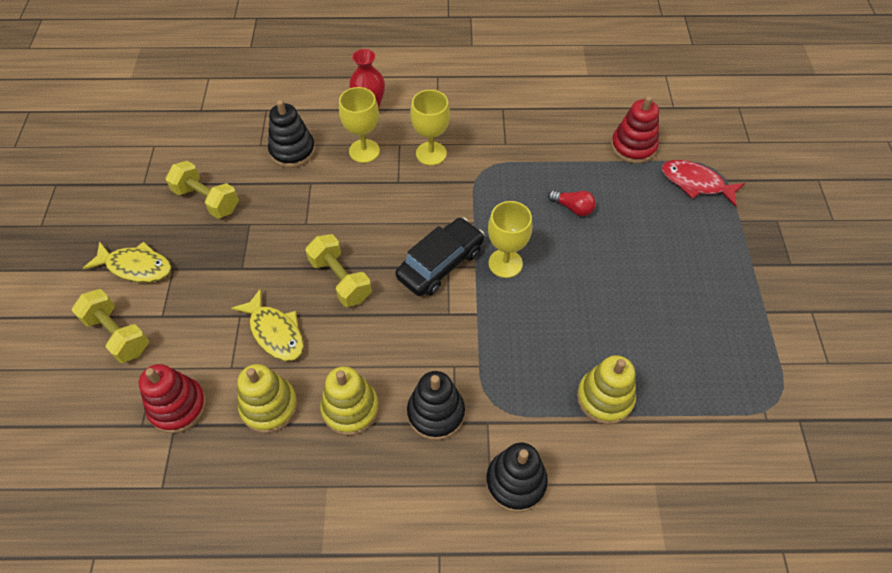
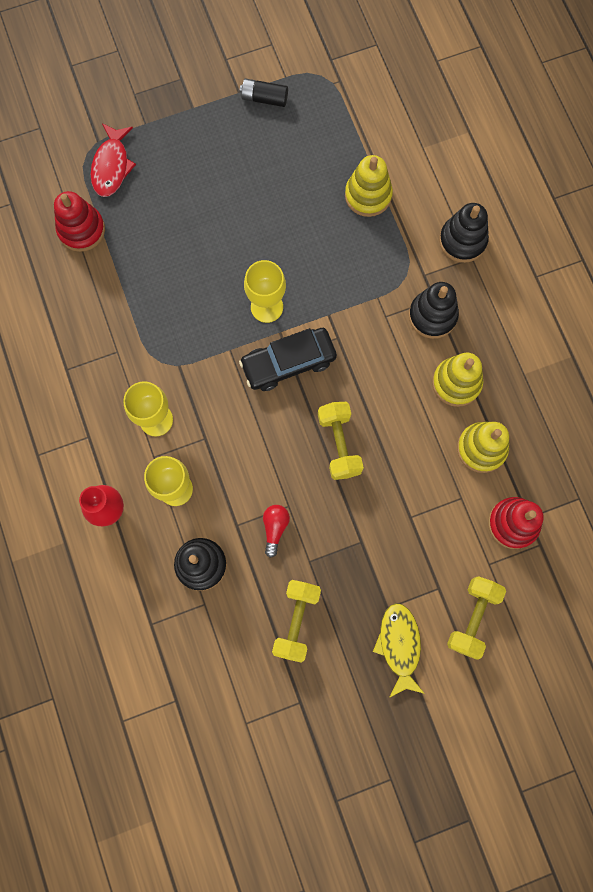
camera: 110 degrees left, 20 degrees up
yellow fish [231,288,304,361] -> none
yellow dumbbell [305,234,372,307] -> yellow dumbbell turned 45 degrees counterclockwise [318,402,364,480]
black car [395,217,484,296] -> black car turned 45 degrees counterclockwise [239,328,337,391]
red light bulb [548,190,596,216] -> red light bulb moved to [263,505,290,558]
none -> black battery [240,78,288,107]

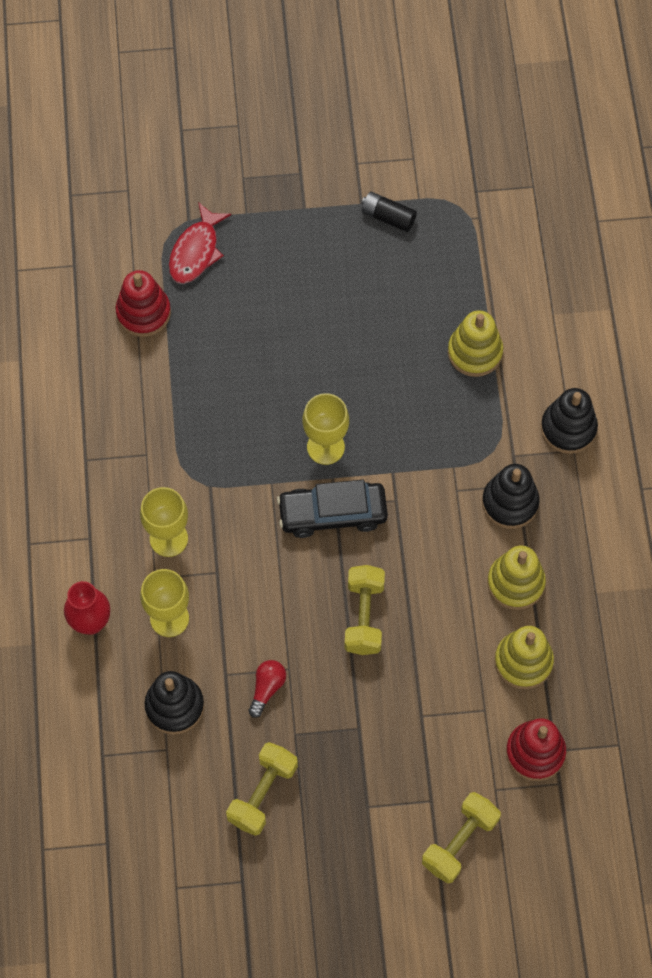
camera: 15 degrees right, 10 degrees down
yellow fish [373,603,425,698] -> none

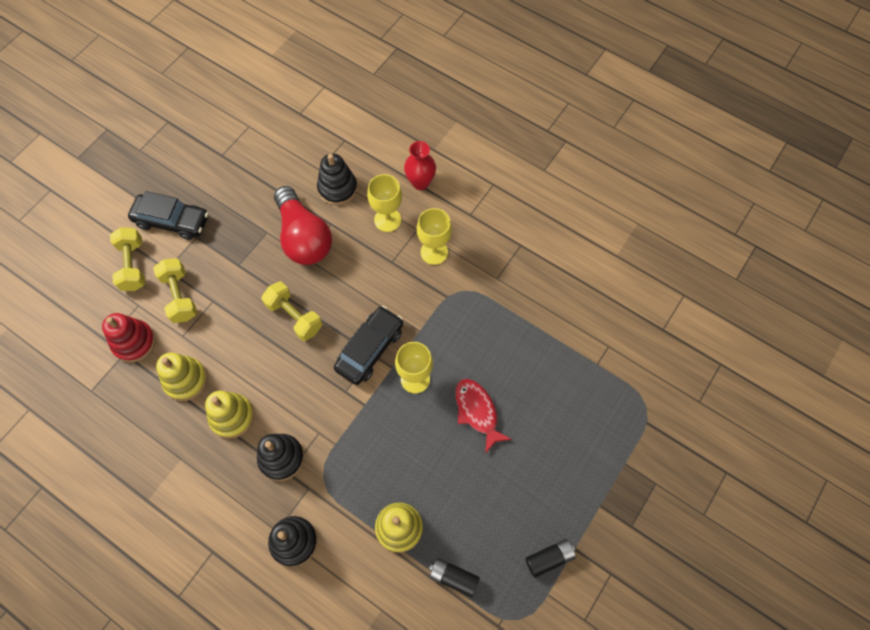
camera: 130 degrees right, 0 degrees up
red stacking toy [116,270,171,337] -> none
red fish [169,202,231,284] -> red fish moved to [455,379,512,454]
yellow dumbbell [226,742,298,836] -> yellow dumbbell moved to [153,258,197,323]
red light bulb [249,660,286,718] -> red light bulb [274,186,332,265], size x2.34
none -> black car [128,191,209,240]
none -> black battery [429,558,480,597]

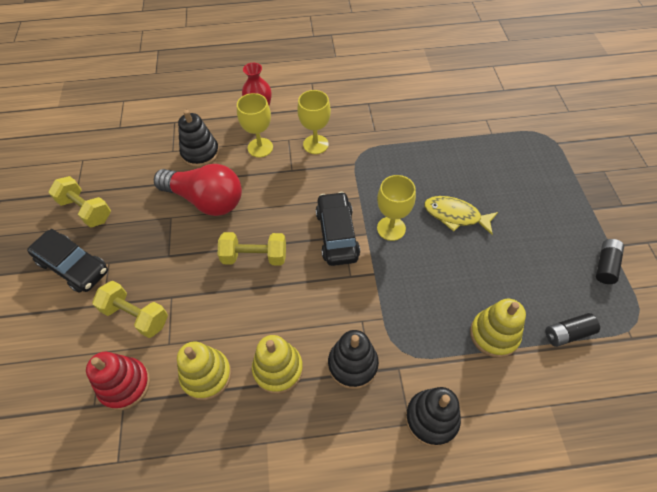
camera: 40 degrees left, 10 degrees down
yellow dumbbell [110,227,145,291] -> yellow dumbbell moved to [48,176,111,228]
black car [128,191,209,240] -> black car turned 60 degrees clockwise [27,229,108,293]
red fish [455,379,512,454] -> yellow fish [424,196,498,235]

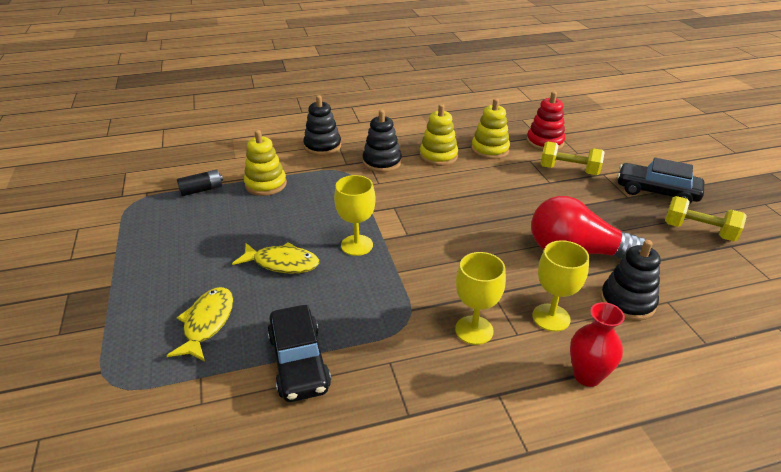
camera: 170 degrees right, 20 degrees down
yellow dumbbell [218,232,286,266] -> none
black car [316,192,360,266] -> black car moved to [267,305,331,402]
black battery [596,239,624,284] -> none
none -> yellow fish [166,287,233,361]

